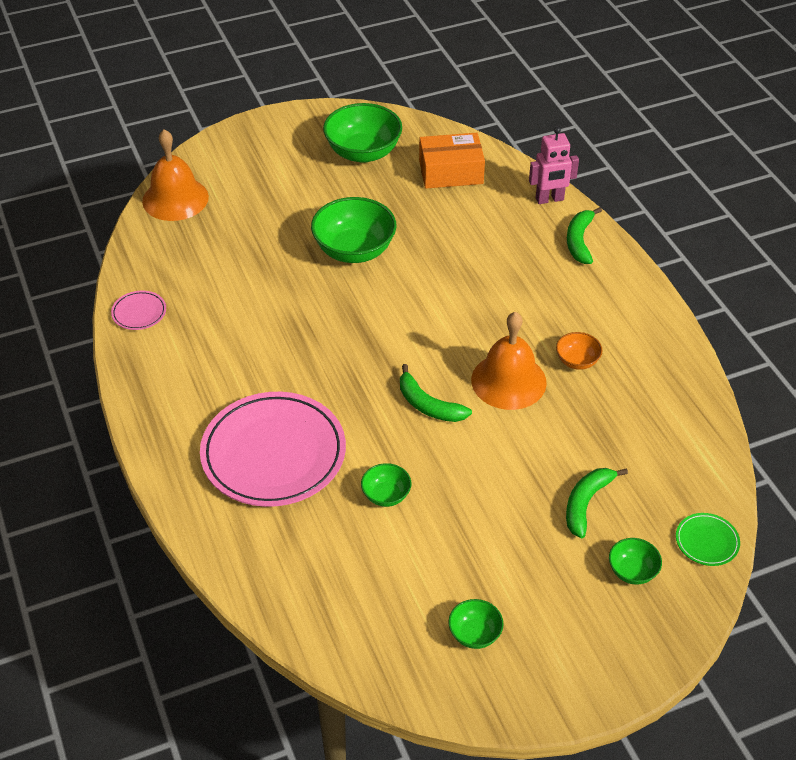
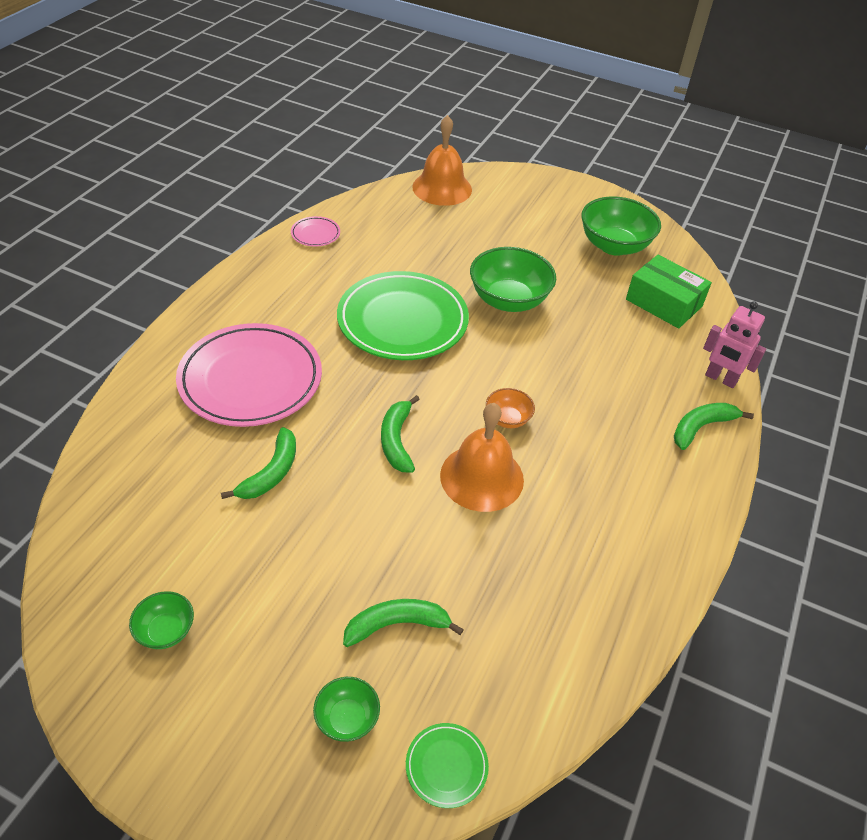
camera: 45 degrees right, 0 degrees up
green bowl [361,463,411,507] -> green banana [221,427,296,499]
orange box [419,133,485,189] -> green box [626,255,712,328]
orange bowl [556,332,603,370] -> orange bowl moved to [486,388,535,428]
none -> green plate [337,271,469,360]

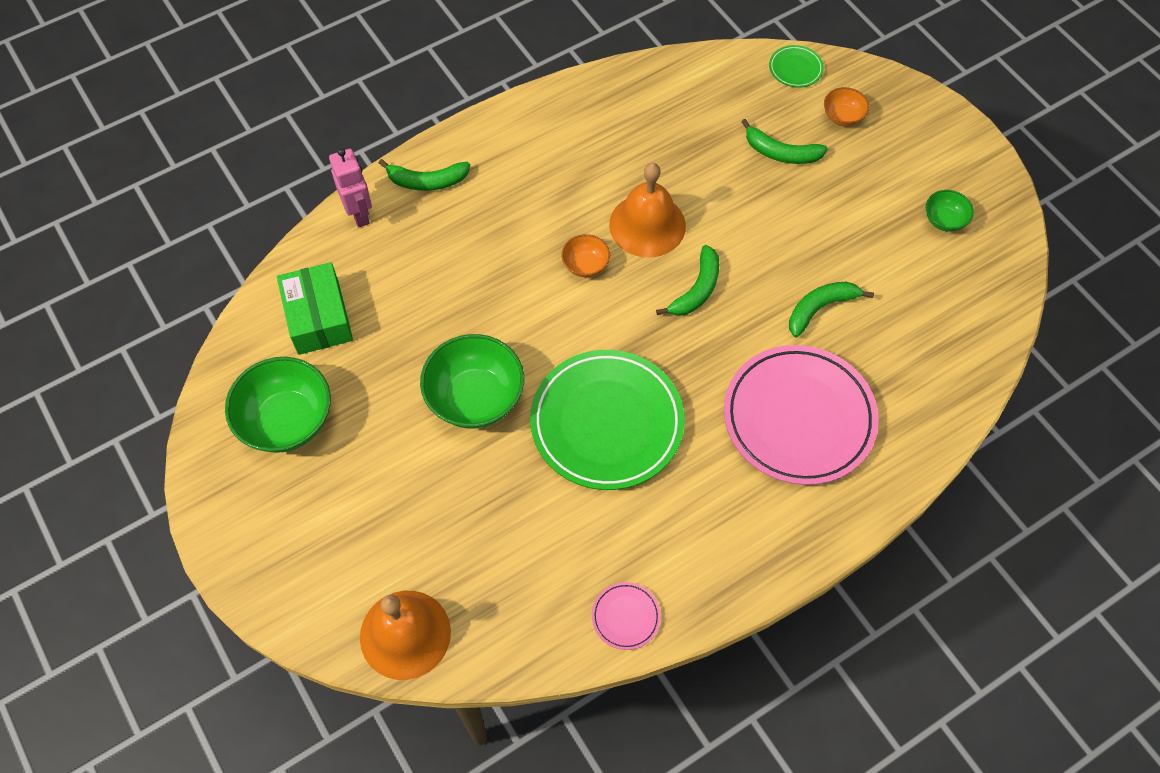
camera: 145 degrees left, 15 degrees up
green bowl [313,677,380,742] -> orange bowl [824,87,869,126]

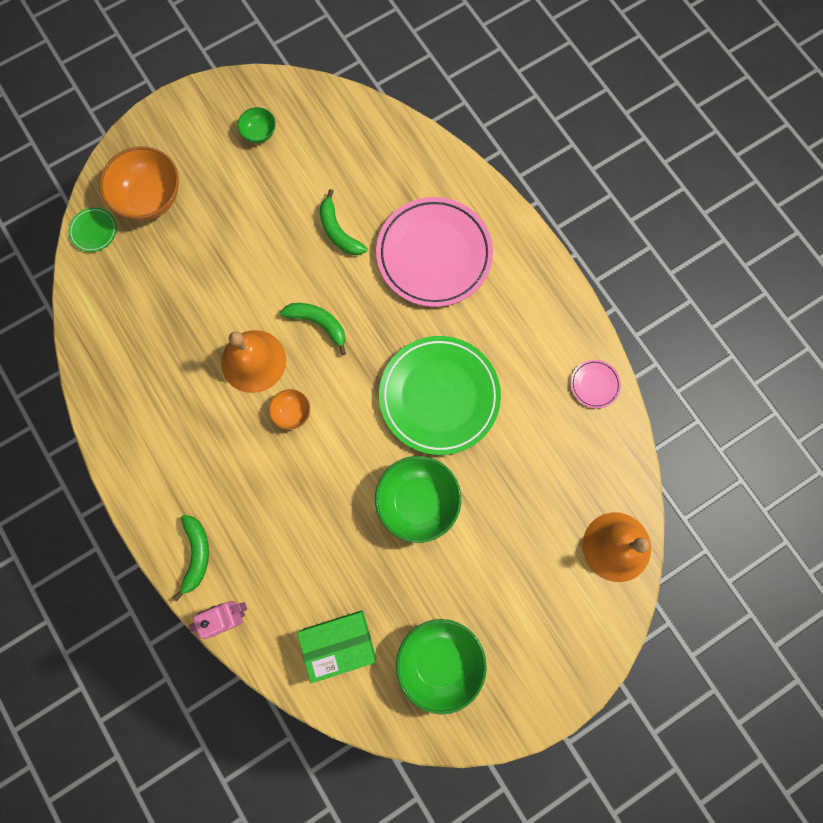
camera: 90 degrees left, 15 degrees up
green banana [741,119,828,164] -> none
orange bowl [824,87,869,126] -> orange bowl [99,146,179,221], size x1.98

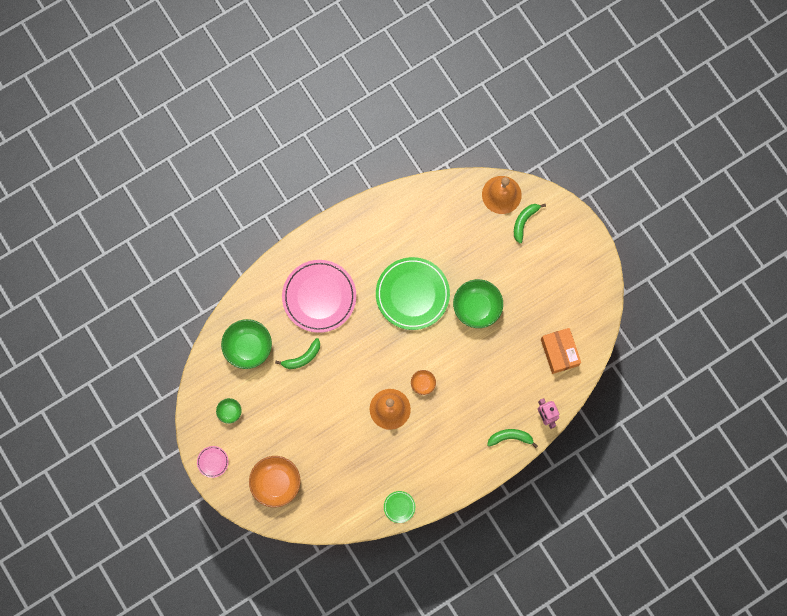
camera: 90 degrees left, 0 degrees up
green plate [68,207,117,252] -> green plate moved to [384,491,415,523]
green banana [280,303,346,355] -> green banana moved to [514,204,546,244]
green box [297,610,376,683] -> orange box [541,328,581,374]
green bowl [396,619,487,715] -> green bowl moved to [221,319,272,369]
pink plate [571,360,621,409] -> pink plate moved to [197,446,228,478]

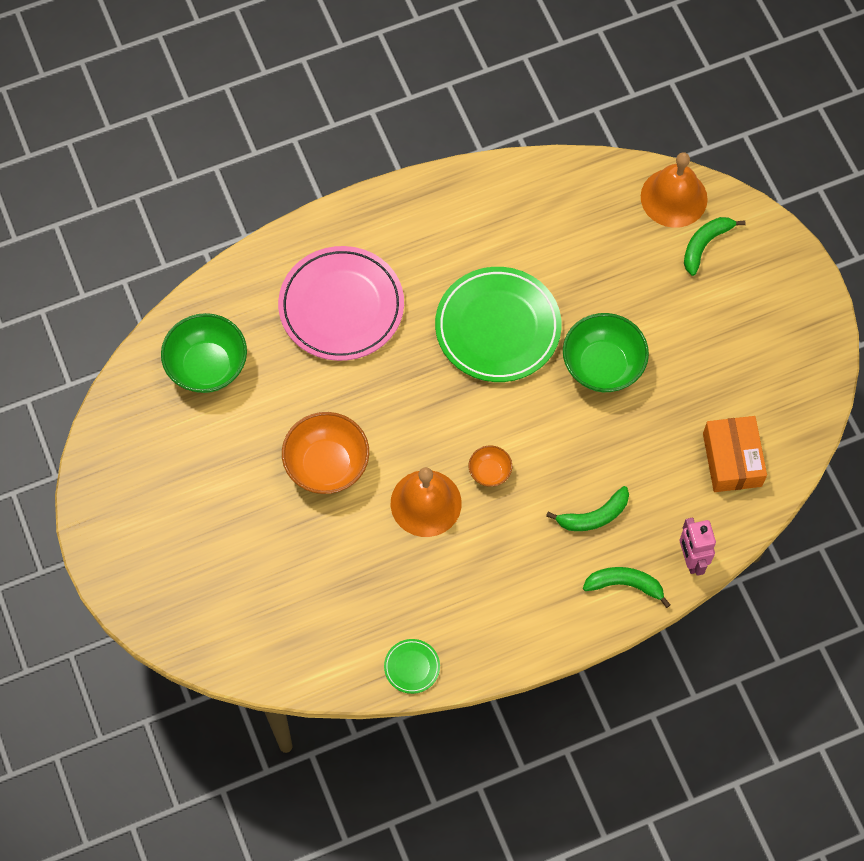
camera: 10 degrees right, 10 degrees down
pink plate [197,446,228,478] -> none
green bowl [216,398,242,424] -> none
orange bowl [249,456,300,508] -> orange bowl moved to [282,412,369,494]
green banana [275,338,320,369] -> green banana moved to [546,486,629,531]

